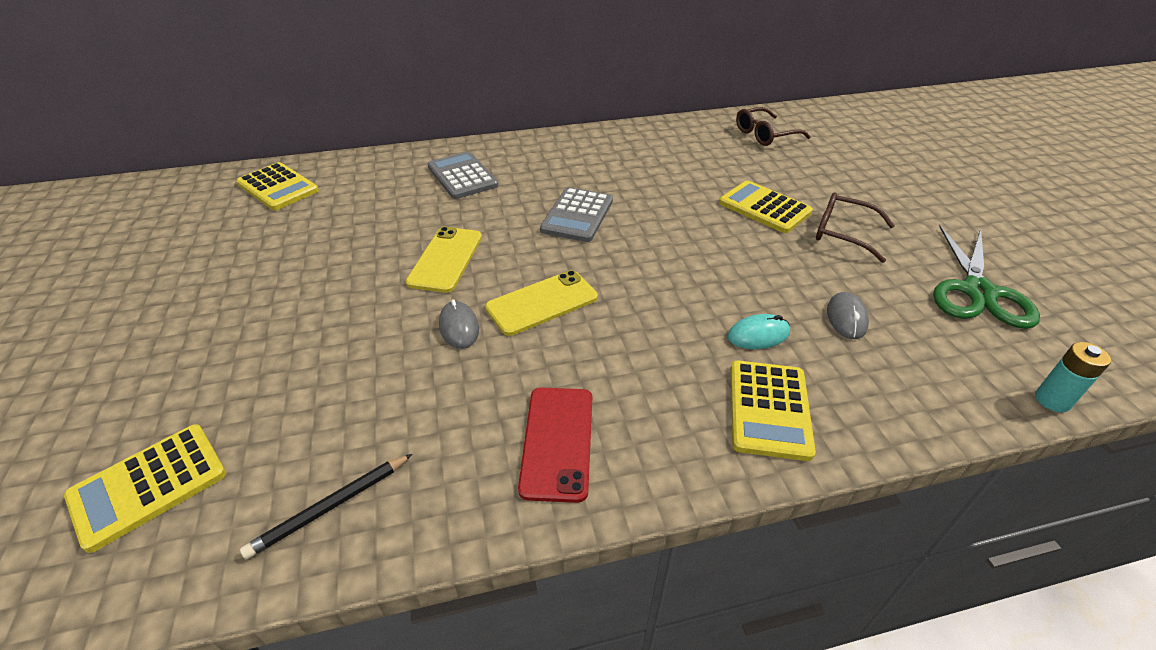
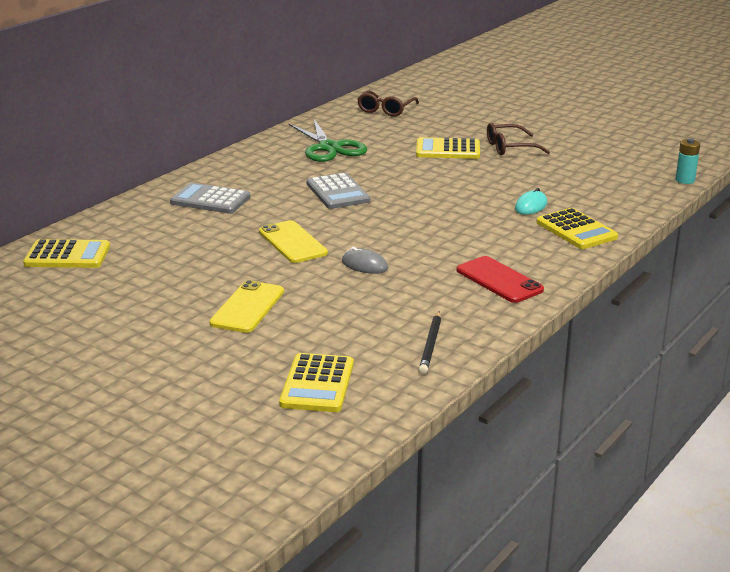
camera: 40 degrees left, 15 degrees down
yellow phone [485,270,598,336] -> yellow phone moved to [209,280,284,333]
grey mouse [827,292,869,339] -> none
green scissors [933,225,1040,329] -> green scissors moved to [288,118,367,162]

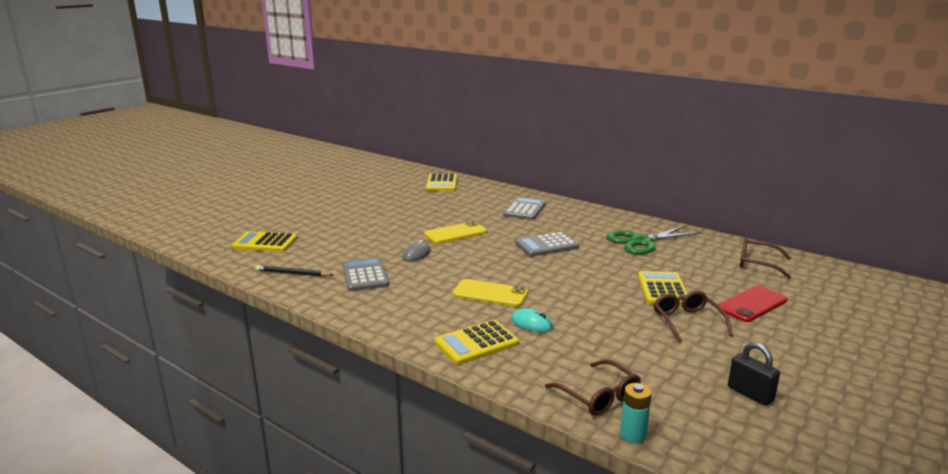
camera: 90 degrees right, 5 degrees down
yellow phone [209,280,284,333] -> yellow phone moved to [452,279,528,307]
red phone [457,256,544,303] -> red phone moved to [718,286,787,322]
none -> grey calculator [342,257,389,291]
none -> brown glasses [545,359,641,416]
none -> black padlock [728,342,780,406]

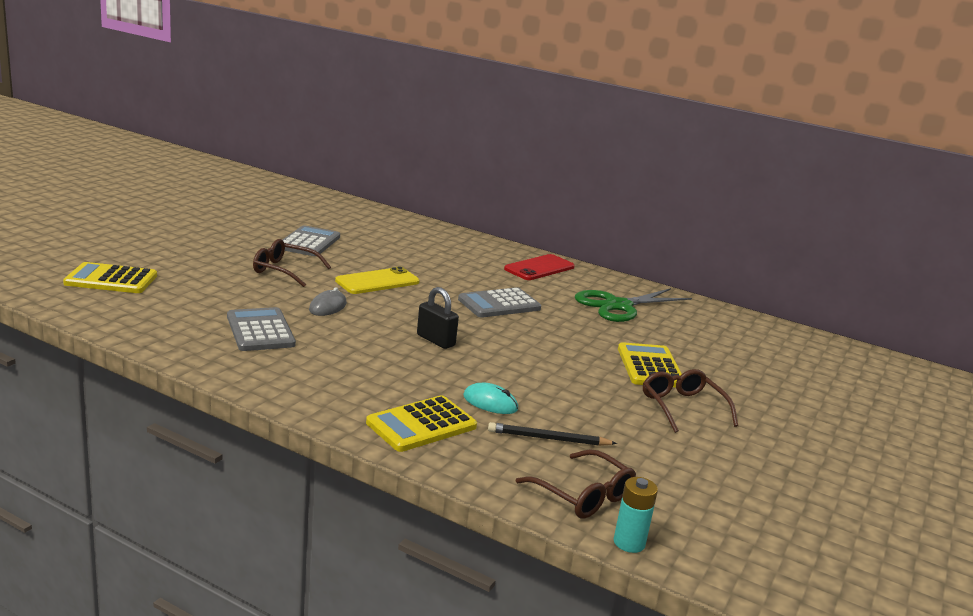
camera: 10 degrees left, 0 degrees up
black pencil [256,265,333,277] -> black pencil moved to [488,422,617,446]
yellow calculator [426,174,457,191] -> none
yellow phone [452,279,528,307] -> none
grey calculator [503,197,546,220] -> grey calculator moved to [283,225,340,256]
red phone [718,286,787,322] -> red phone moved to [504,254,575,280]
black padlock [728,342,780,406] -> black padlock moved to [417,287,459,349]
brown glasses [740,237,791,278] -> brown glasses moved to [253,239,331,287]

